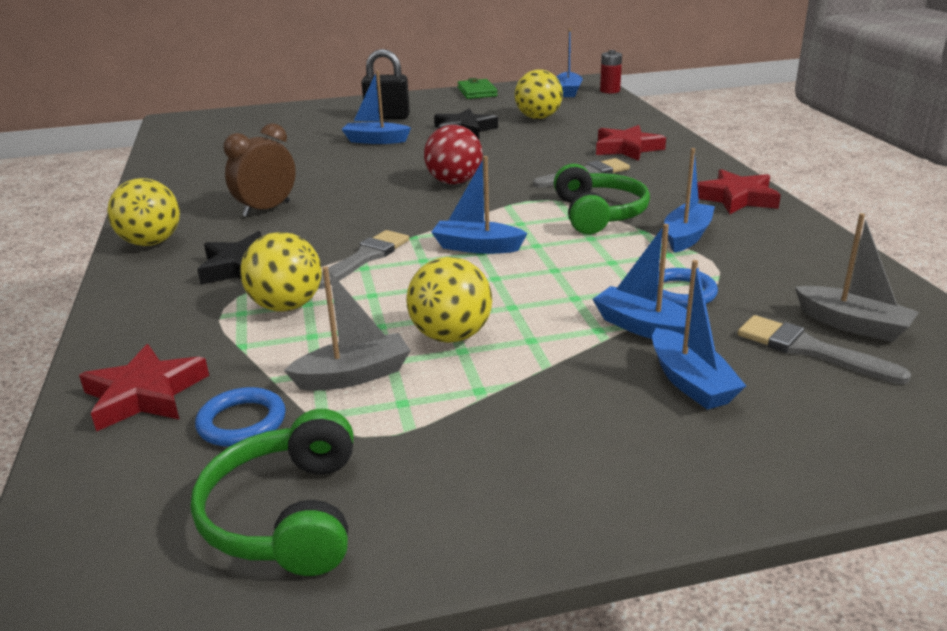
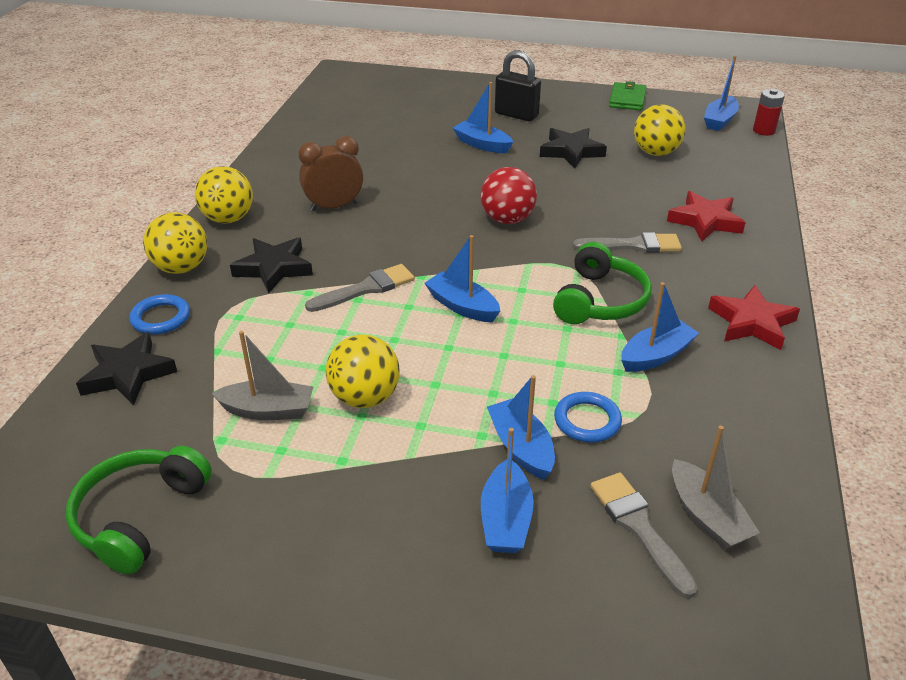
camera: 25 degrees right, 10 degrees up
red star [79,344,209,432] -> black star [76,332,177,405]
blue ring [195,387,286,447] -> blue ring moved to [129,294,190,334]
yellow ball [240,232,322,312] -> yellow ball moved to [143,212,207,274]

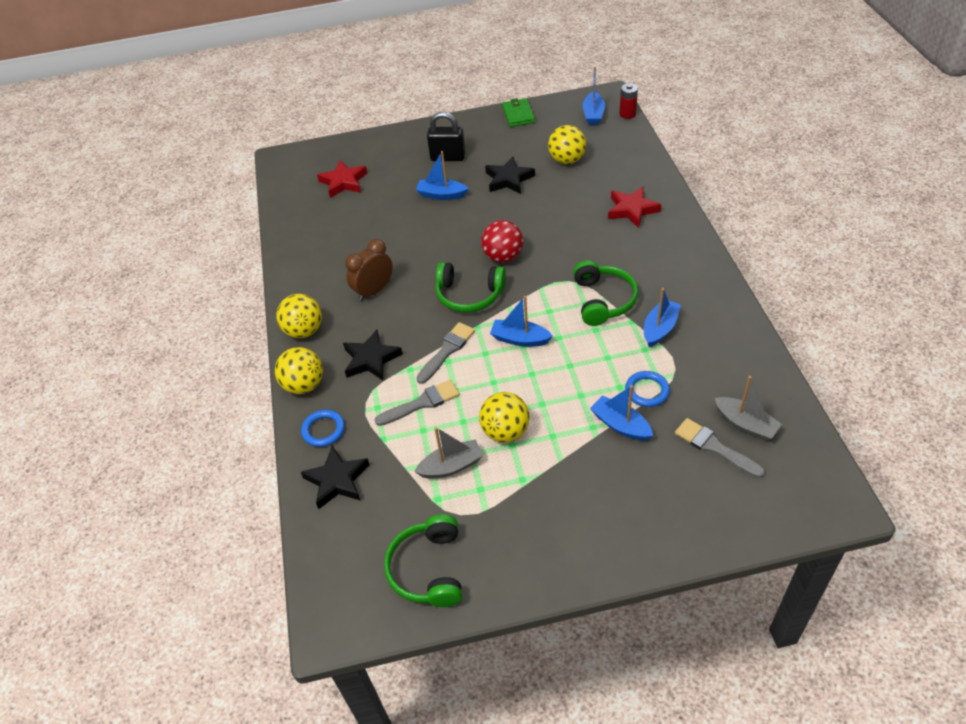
camera: 20 degrees left, 10 degrees up
blue boat [481,428,534,553] -> none
grey brush [573,232,682,253] -> grey brush moved to [375,380,460,426]
red star [708,285,800,350] -> red star moved to [317,160,367,198]
none -> green headphones [435,262,506,312]

